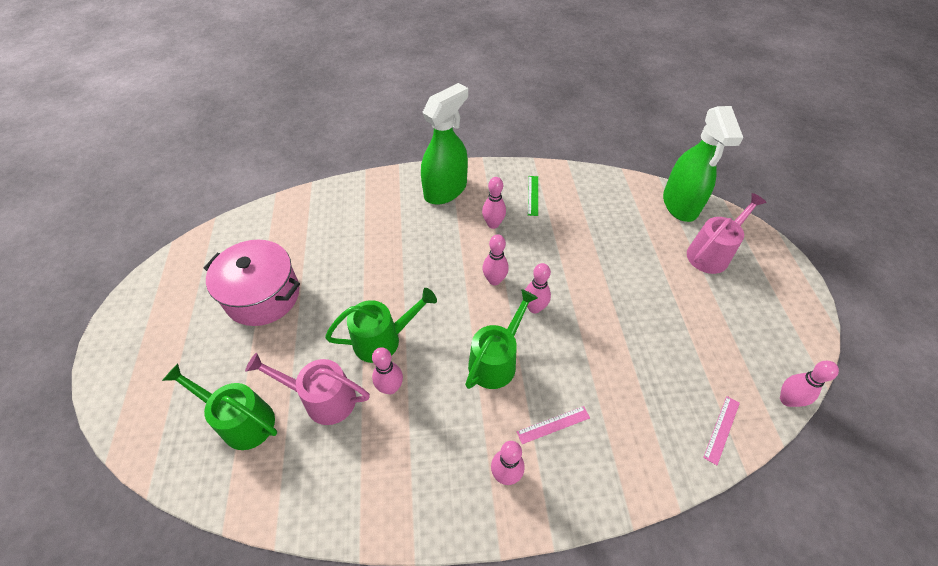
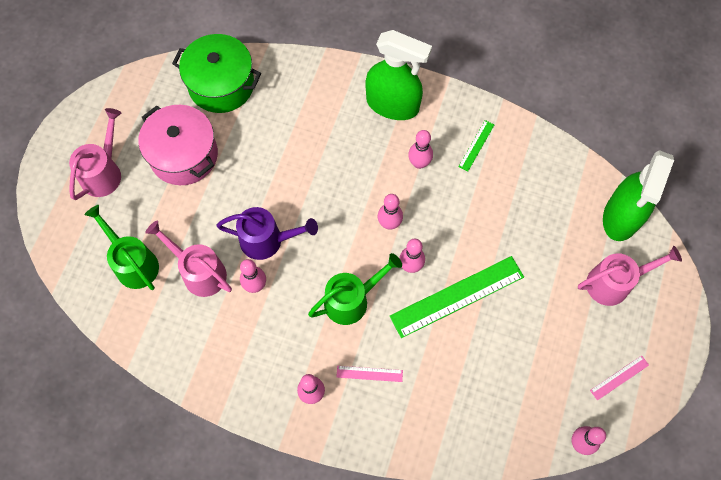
camera: 25 degrees right, 15 degrees up
green watering can [325,288,437,363] -> purple watering can [216,207,318,260]
green spray bottle [421,83,468,205] -> green spray bottle turned 45 degrees clockwise [365,30,432,120]
pink ruler [703,396,740,465] -> pink ruler moved to [590,355,649,401]
none -> pink watering can [69,108,121,200]
none -> green pot [172,34,261,113]
none -> green ruler [390,256,524,338]

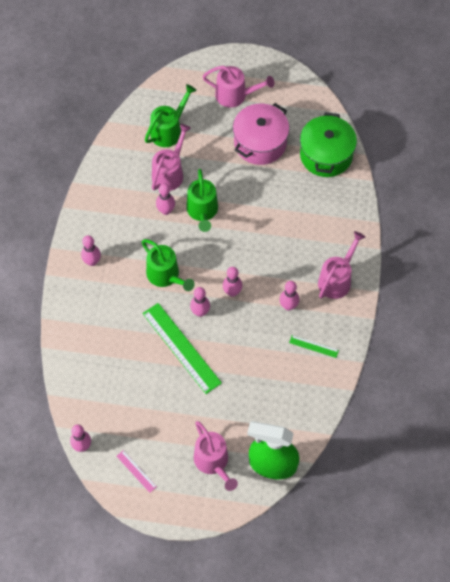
camera: 80 degrees right, 5 degrees down
purple watering can [216,207,318,260] -> green watering can [186,169,218,232]
pink ruler [336,366,403,382] -> none
green spray bottle [365,30,432,120] -> pink watering can [318,231,365,299]

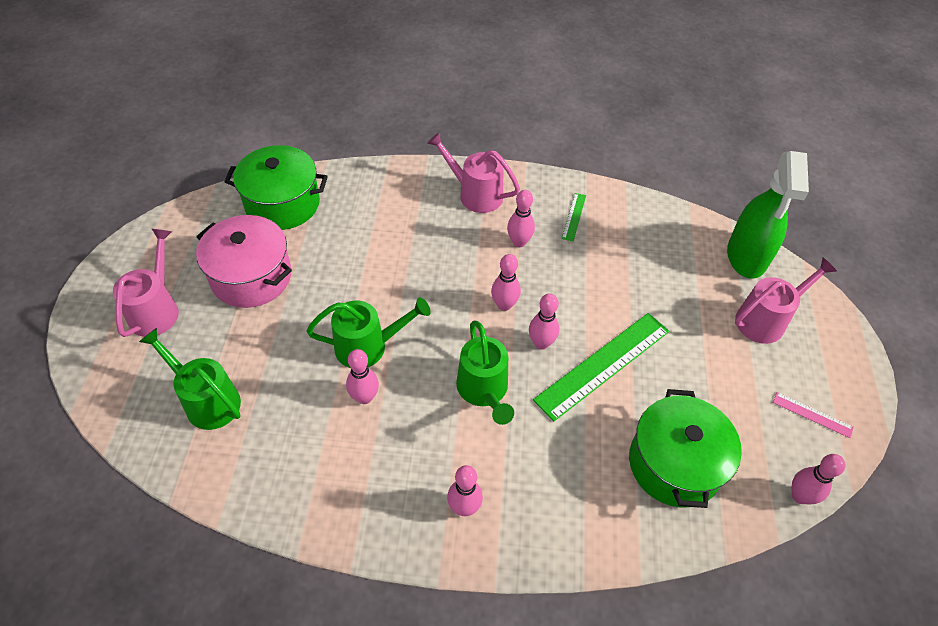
camera: 95 degrees left, 10 degrees down
pink ruler [116,450,157,493] -> pink ruler turned 75 degrees clockwise [773,392,854,438]
green watering can [142,239,195,291] -> green watering can turned 120 degrees clockwise [456,320,514,425]
pink watering can [152,124,191,191] -> none
none -> green pot [629,389,742,508]

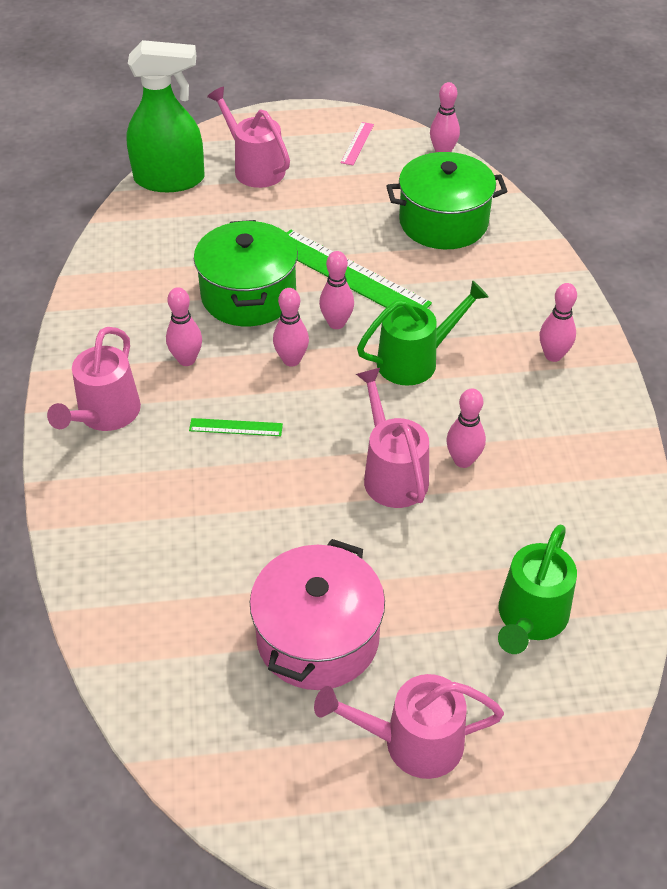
camera: 100 degrees left, 5 degrees down
green pot [225,145,328,230] -> green pot moved to [194,220,298,326]
green watering can [307,297,431,368] -> pink watering can [356,368,429,508]
green ruler [562,193,586,241] -> green ruler moved to [189,418,283,436]

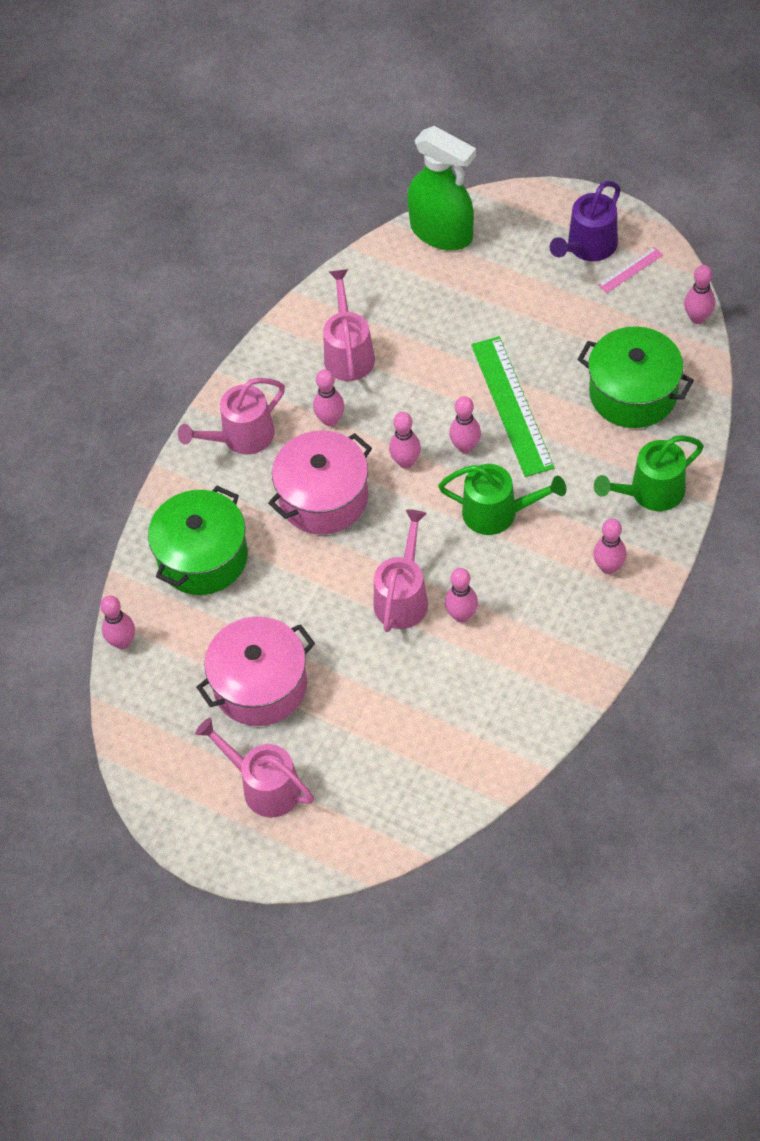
camera: 40 degrees right, 10 degrees up
green ruler [189,418,283,436] -> pink pot [268,430,372,535]
green pot [194,220,298,326] -> green pot moved to [148,486,248,595]
pink watering can [207,87,290,188] -> pink watering can moved to [323,269,375,381]
green watering can [498,524,577,654] -> green watering can moved to [594,435,704,511]
none -> pink bowling pin [100,596,135,649]
none -> purple watering can [550,181,621,261]

